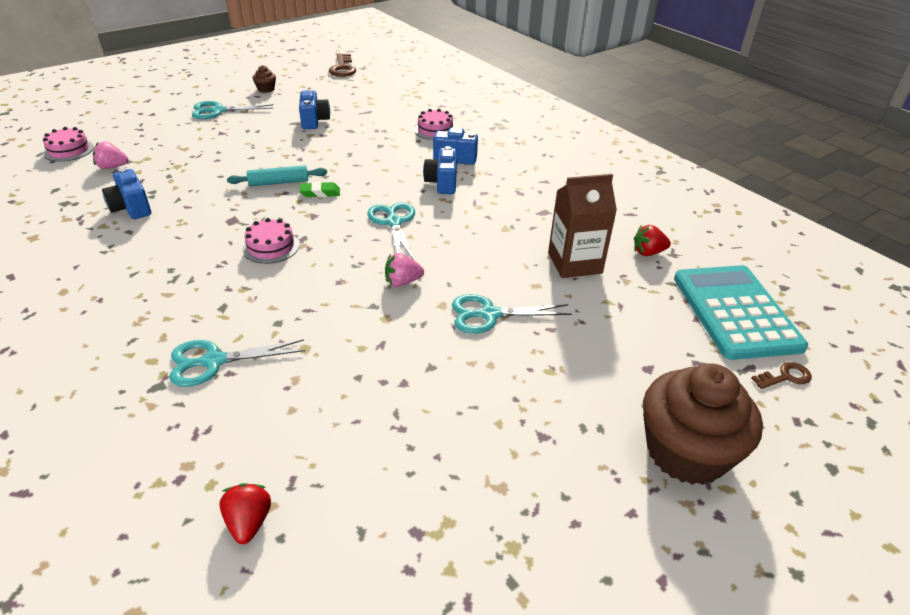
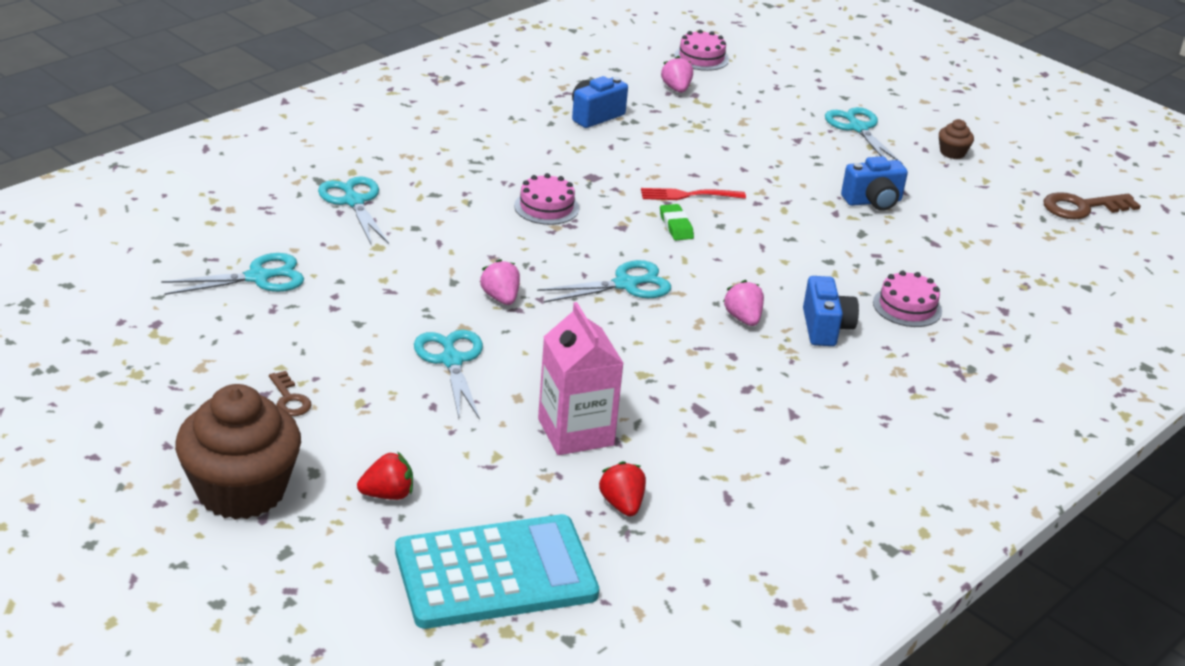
camera: 80 degrees right, 5 degrees down
red strawberry [219,483,271,544] -> red strawberry moved to [357,452,413,500]
turquoise rolling pin [227,165,327,186] -> red fork [641,188,746,200]
blue camera [423,146,457,194] -> pink strawberry [723,280,764,326]
brown carton [548,174,617,278] -> pink carton [538,302,624,455]
brown key [751,362,812,389] -> brown key moved to [269,371,312,416]
none -> turquoise scissors [161,253,304,295]

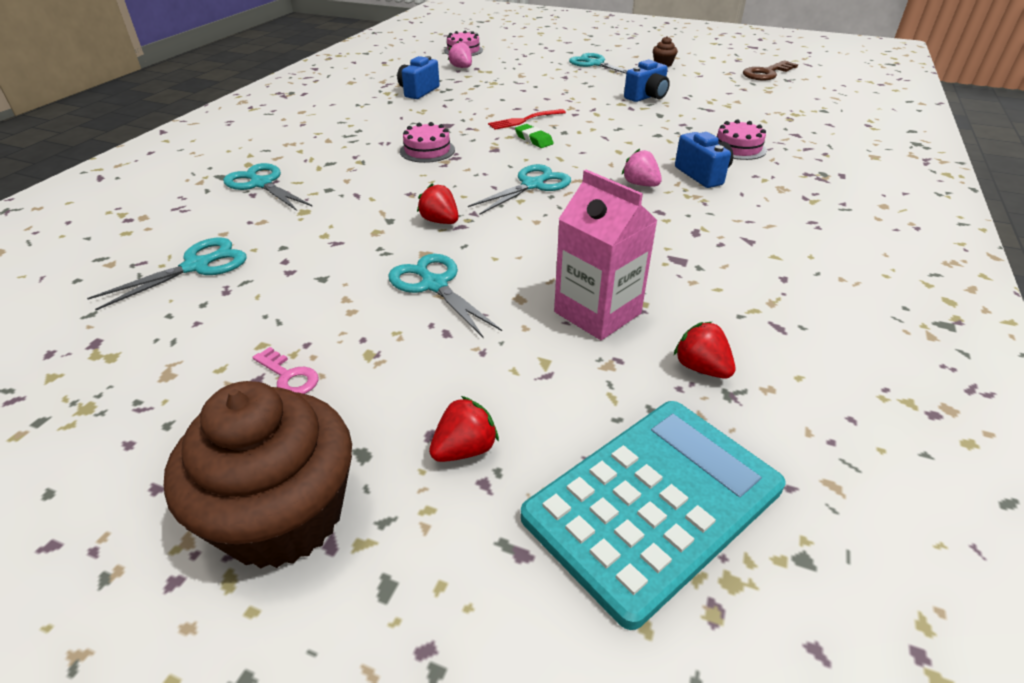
camera: 20 degrees left, 5 degrees up
brown key [269,371,312,416] -> pink key [252,347,319,394]
pink strawberry [480,259,520,305] -> red strawberry [417,183,458,224]

